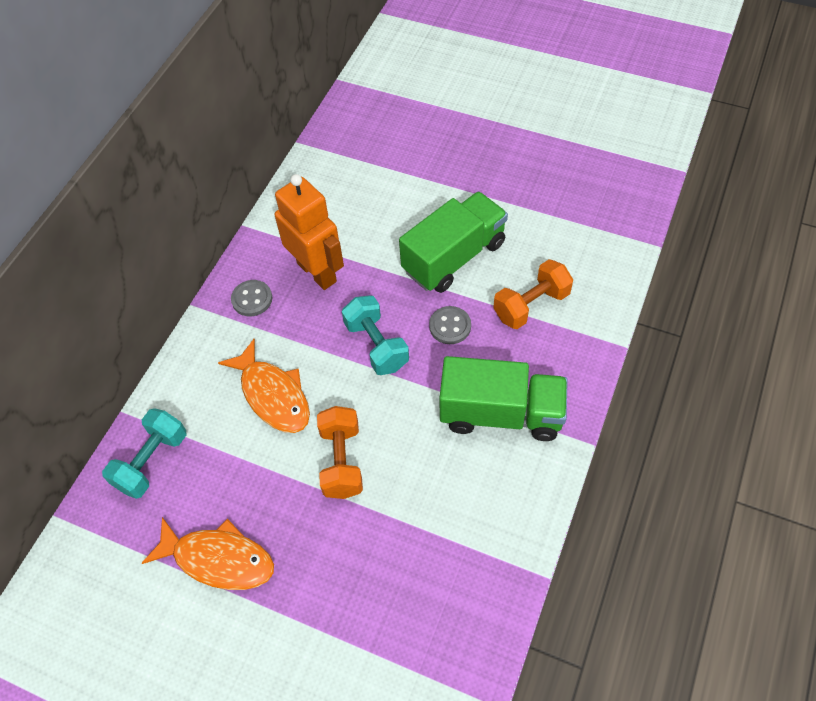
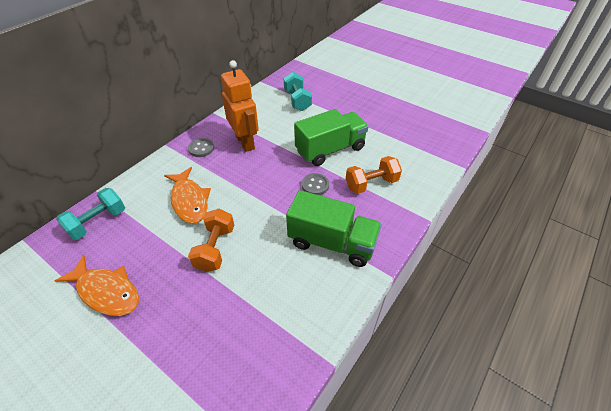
camera: 10 degrees right, 10 degrees down
turquoise dumbbell [342,295,409,375] -> turquoise dumbbell moved to [284,72,312,111]

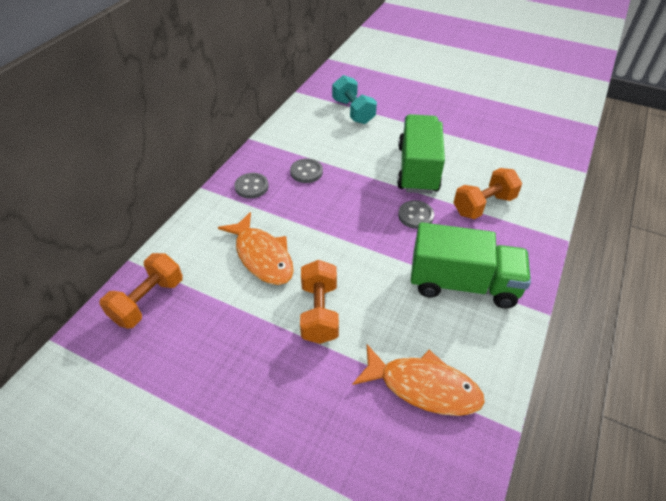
camera: 10 degrees left, 0 degrees up
orange fish [55,255,139,316] -> orange fish moved to [352,344,485,416]
turquoise dumbbell [56,188,125,240] -> orange dumbbell [99,253,183,329]
orange robot [221,60,259,152] -> grey button [290,158,323,183]
green truck [294,109,369,166] -> green truck turned 45 degrees counterclockwise [397,114,445,194]

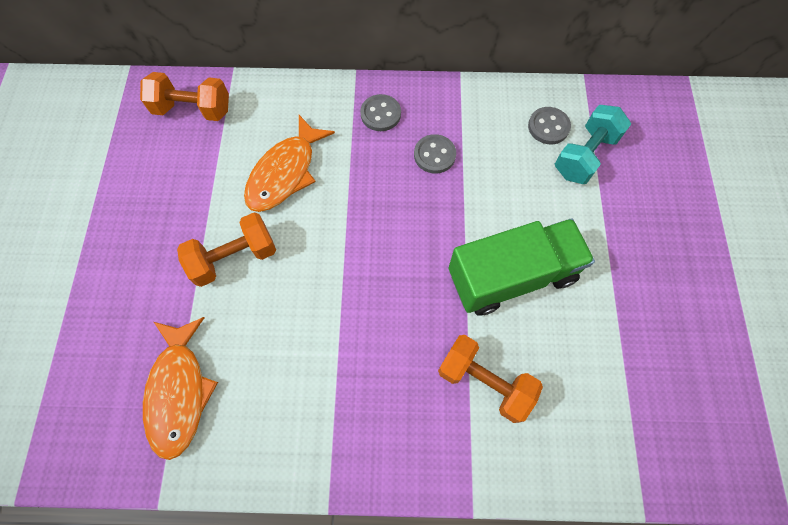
camera: 65 degrees right, 20 degrees up
grey button [398,200,434,229] -> grey button moved to [528,107,571,144]
green truck [411,222,531,308] -> none

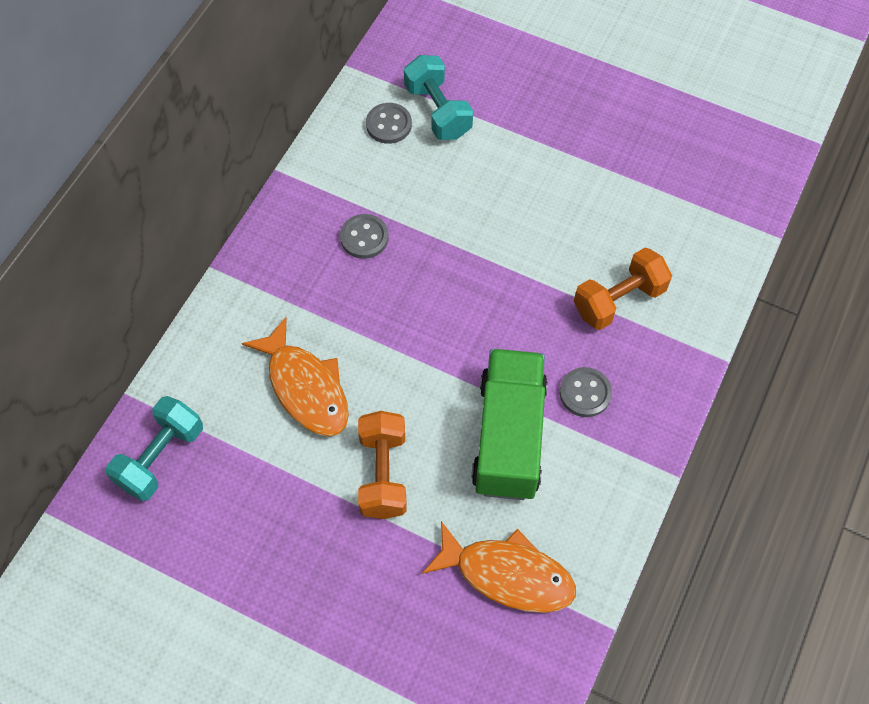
camera: 65 degrees left, 5 degrees down
orange dumbbell [140,72,229,121] -> turquoise dumbbell [106,396,203,501]
grey button [360,94,401,131] -> grey button moved to [560,367,612,417]
green truck [449,218,595,316] -> green truck moved to [471,349,548,500]

